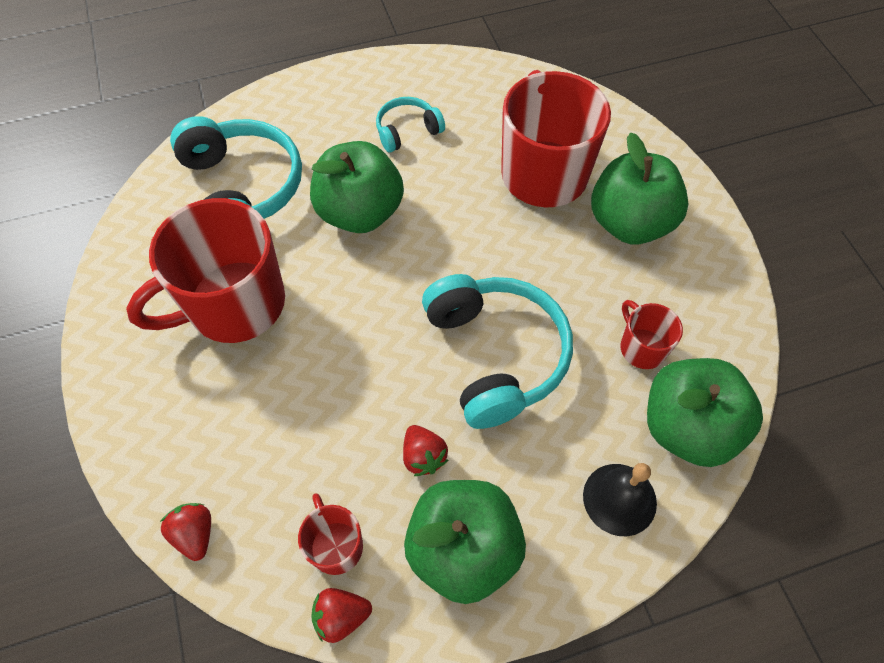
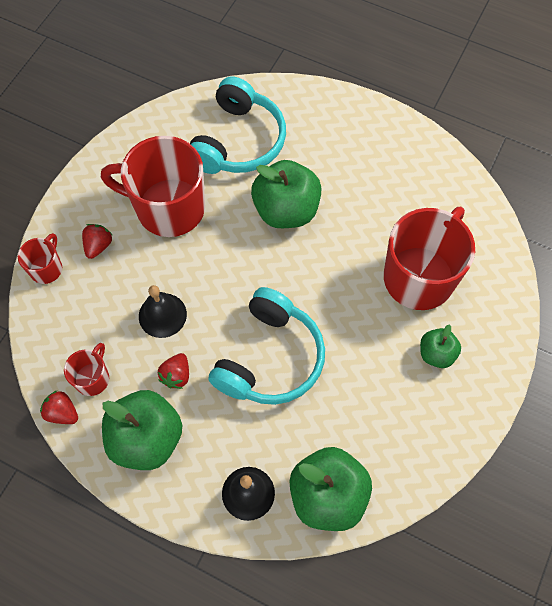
camera: 45 degrees right, 5 degrees up
red strawberry [160,503,211,561] -> red strawberry moved to [82,224,113,259]
turquoise headphones [376,97,445,153] -> none
green apple [591,132,689,245] -> green apple [420,324,461,368], size x0.54
red mug [621,300,683,369] -> red mug moved to [18,233,62,284]
none -> black bell [139,285,187,338]

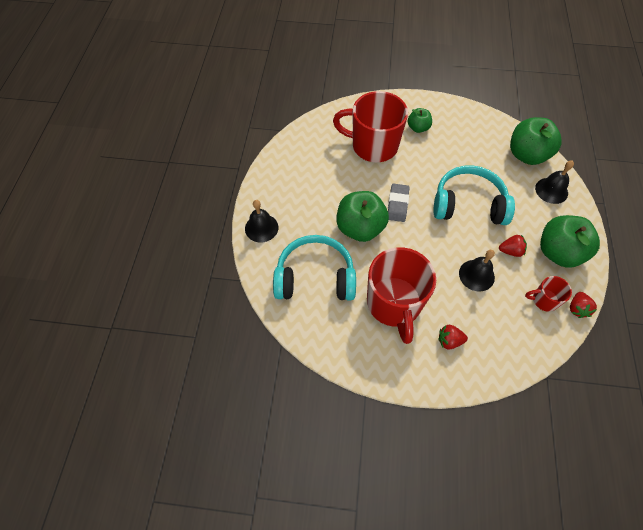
camera: 110 degrees left, 5 degrees down
red mug [18,233,62,284] -> none
none -> black bell [245,200,278,243]
none -> grey eraser [388,183,409,222]

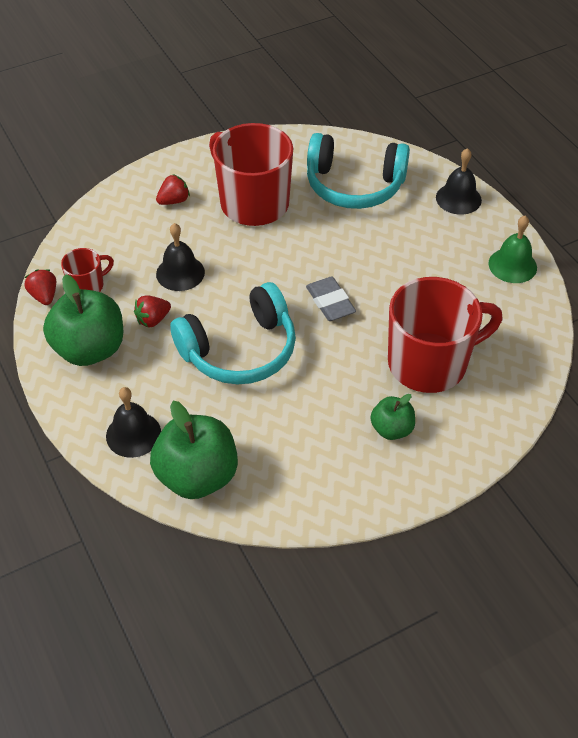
camera: 145 degrees right, 10 degrees down
turquoise headphones [273,235,356,300] -> turquoise headphones turned 45 degrees clockwise [307,133,410,209]
green apple [336,191,389,242] -> none
none -> green bell [488,216,537,283]

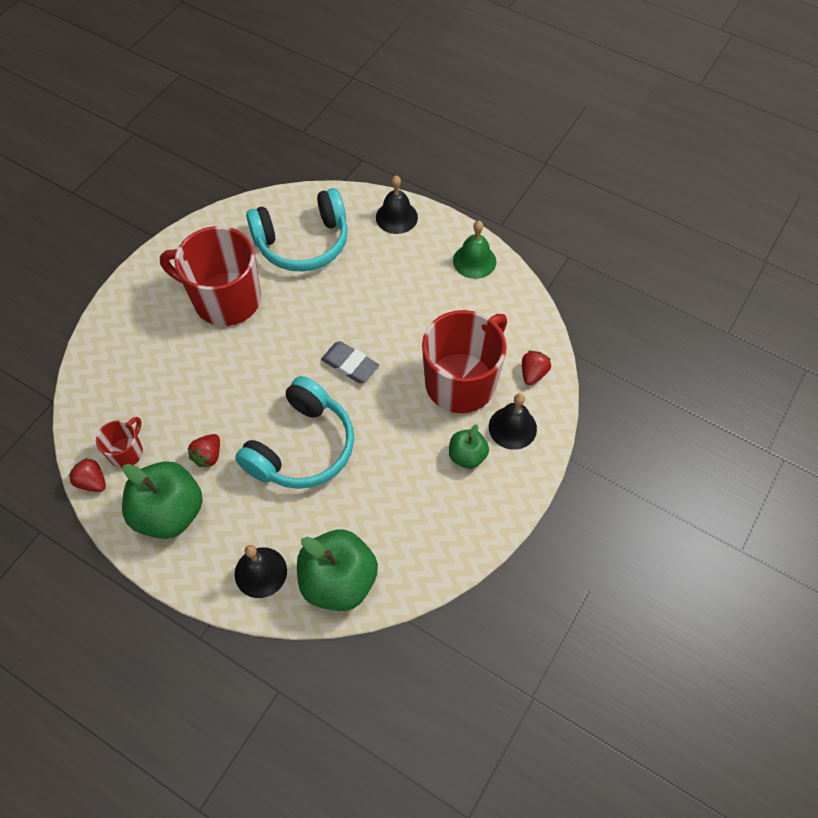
camera: 30 degrees left, 10 degrees up
red strawberry [156,174,190,205] -> red strawberry moved to [522,350,551,385]
black bell [156,223,205,291] -> black bell moved to [489,393,537,450]

